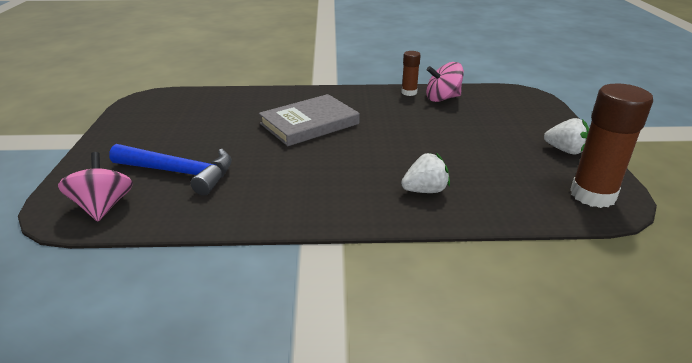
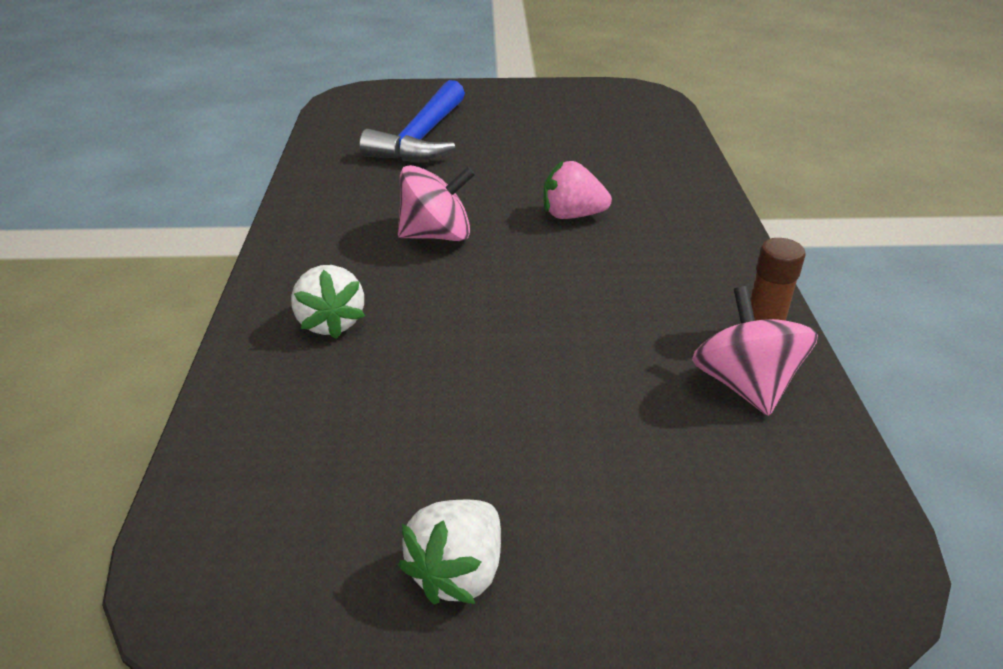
camera: 90 degrees right, 5 degrees up
pink spinning top [58,152,133,222] -> pink spinning top moved to [398,165,475,241]
grey book [259,94,360,146] -> pink strawberry [543,161,612,219]
brown glue stick [570,84,653,208] -> none

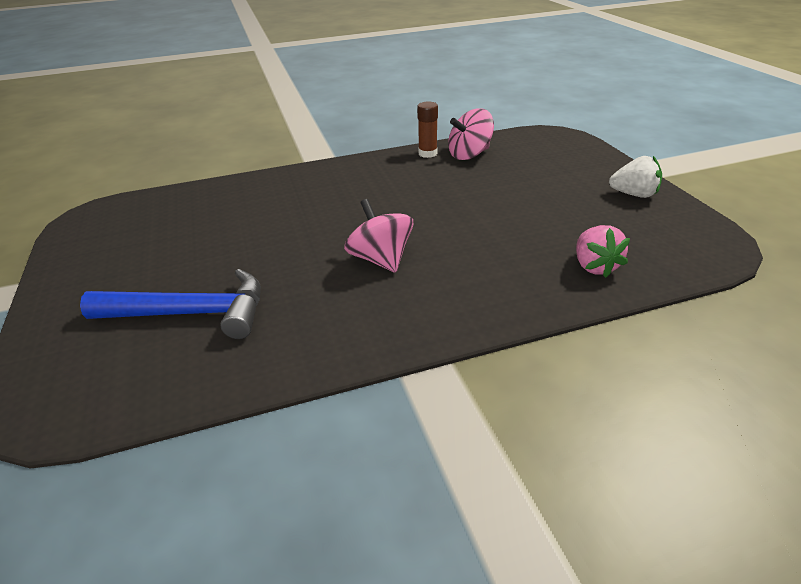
camera: 105 degrees left, 0 degrees up
white strawberry [291,265,365,339] -> none
pink strawberry [543,161,612,219] -> pink strawberry moved to [576,225,630,278]

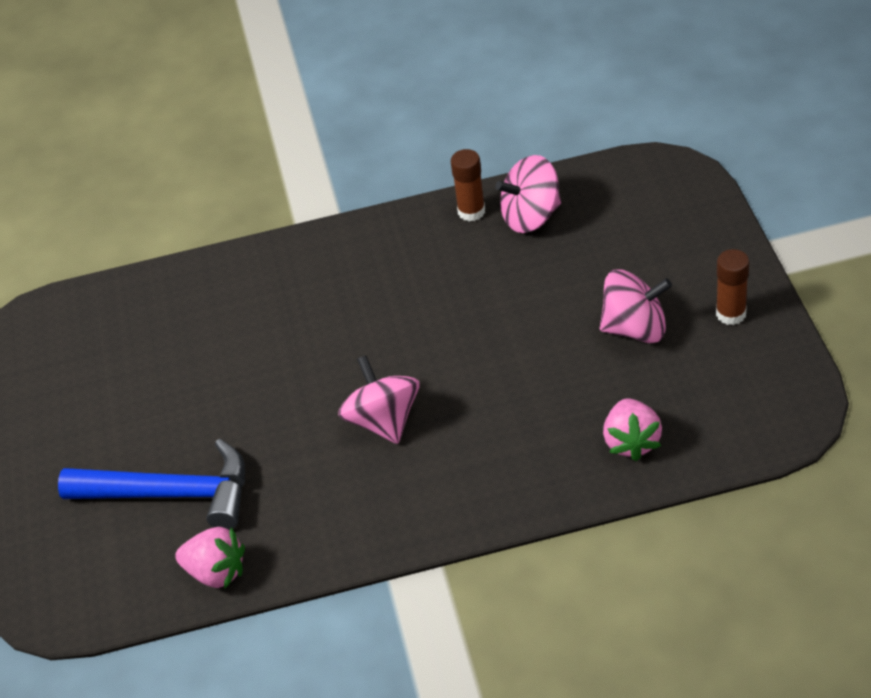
camera: 10 degrees right, 10 degrees up
white strawberry [609,156,662,198] -> brown glue stick [716,249,750,325]
none -> pink strawberry [175,527,245,589]
none -> pink spinning top [600,269,672,343]

